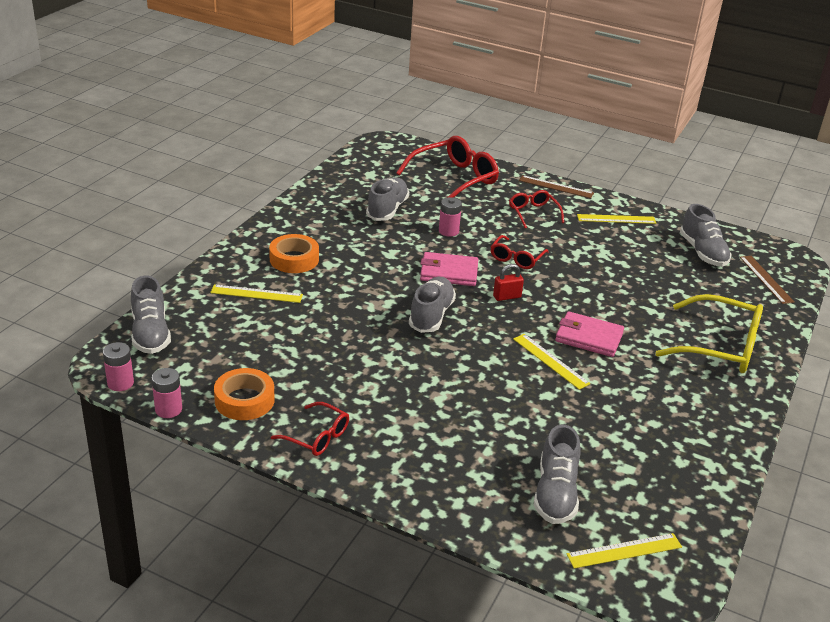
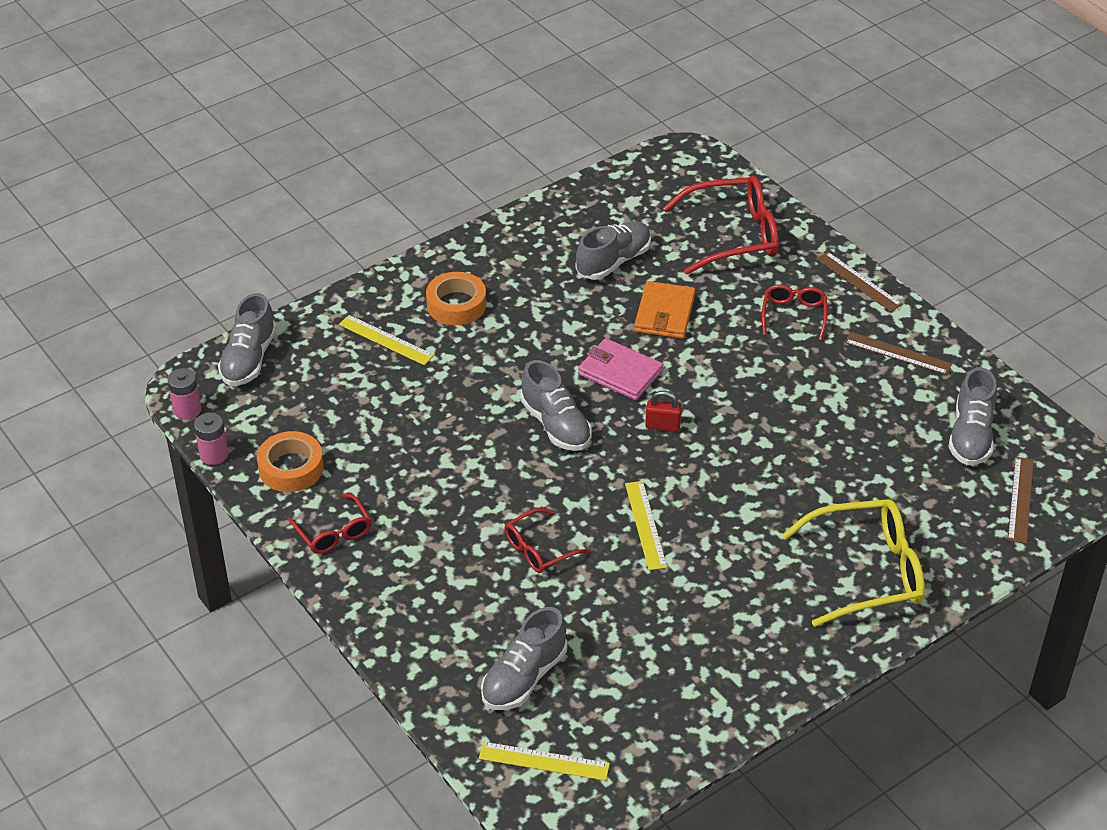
camera: 30 degrees right, 10 degrees up
grey shoe [409,277,456,333] -> grey shoe turned 105 degrees clockwise [520,360,592,451]
pink battery [439,197,462,237] -> orange wallet [634,281,695,339]
red glasses [491,235,549,269] -> red glasses moved to [504,508,590,573]
pink wallet [555,311,624,357] -> none
yellow ruler [577,214,657,224] -> brown ruler [844,332,952,375]
yellow glasses [655,294,763,373] -> yellow glasses turned 60 degrees counterclockwise [782,499,925,627]

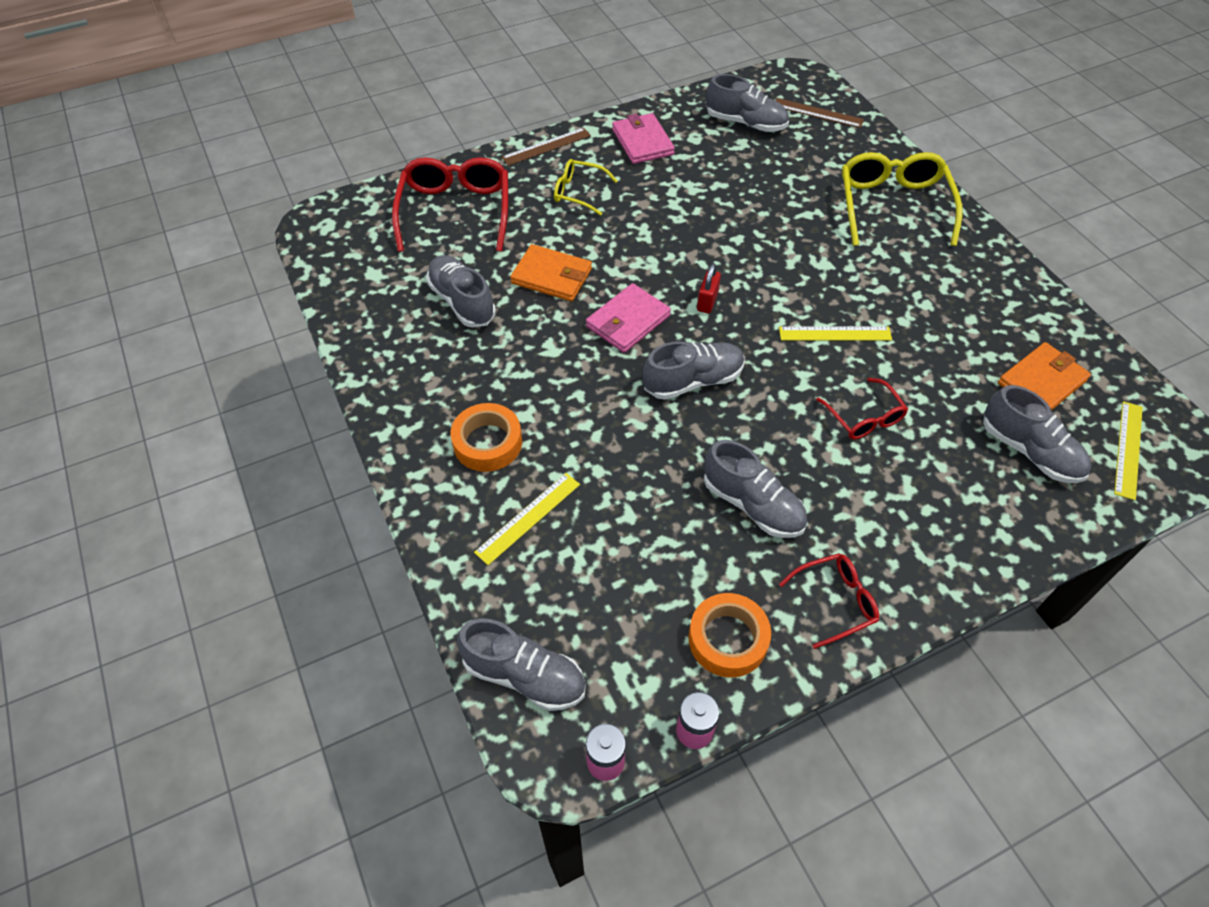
camera: 80 degrees left, 10 degrees up
red glasses [762,284,827,341] -> yellow glasses [554,159,617,216]
brown ruler [844,332,952,375] -> pink wallet [612,113,675,164]
none -> grey shoe [704,440,807,538]
none -> orange wallet [998,342,1091,410]

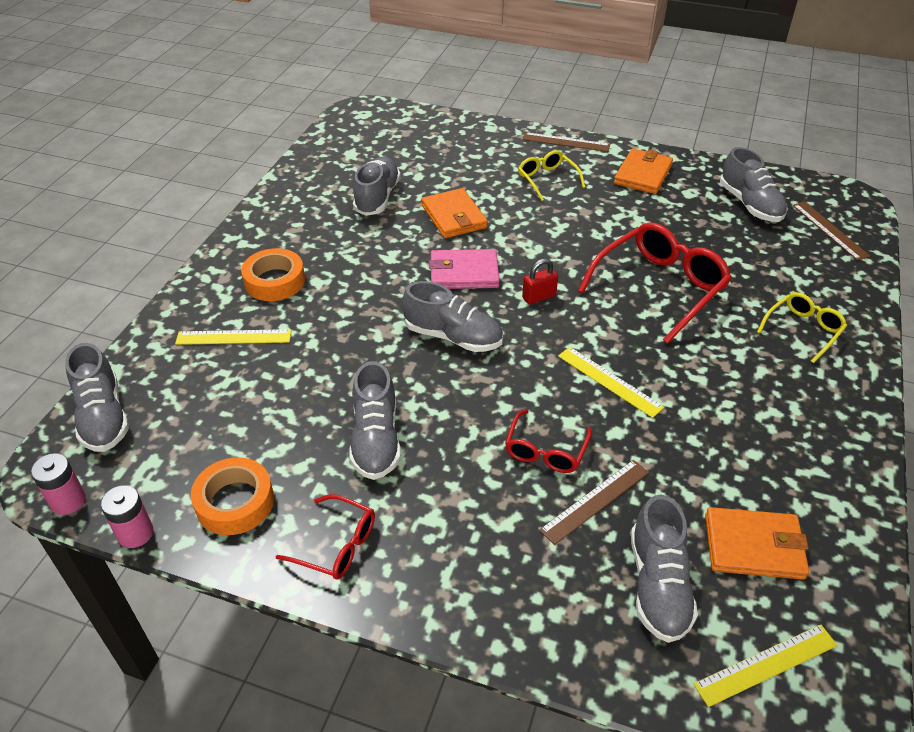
camera: 45 degrees right, 10 degrees down
red glasses [392,157,508,252] -> red glasses moved to [578,222,732,344]
pink wallet [612,113,675,164] -> orange wallet [614,148,673,194]
yellow glasses [842,152,962,246] -> yellow glasses [757,292,847,363], size x0.55
none -> brown ruler [539,460,649,545]

